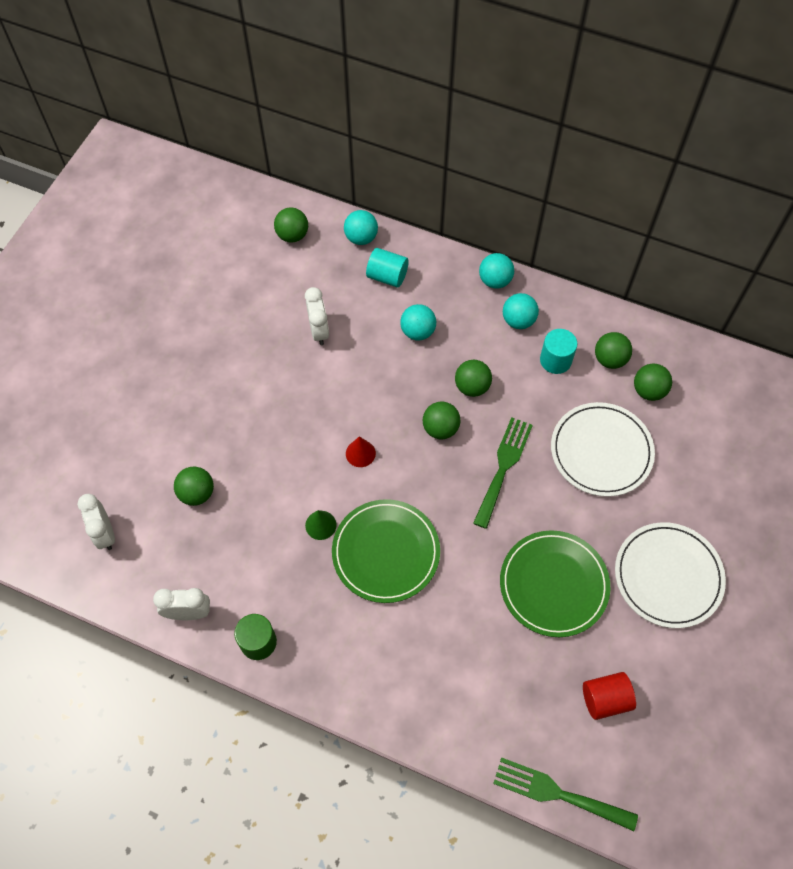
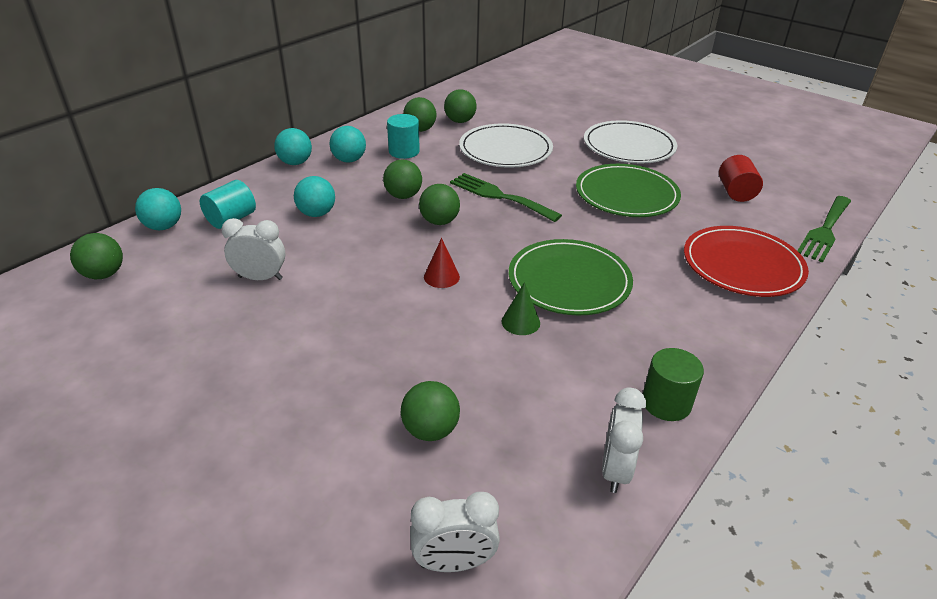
camera: 75 degrees left, 25 degrees down
none -> red plate [684,226,809,297]

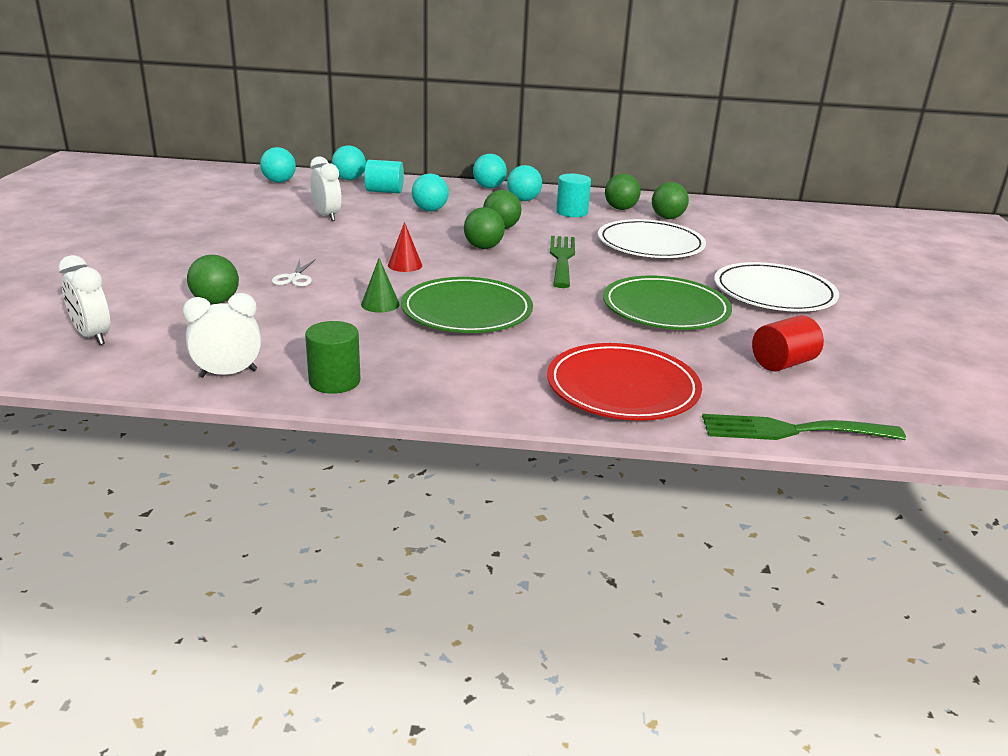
camera: 55 degrees right, 10 degrees down
green ball [70,233,123,279] -> turquoise ball [260,147,296,183]
none -> white scissors [272,259,316,287]

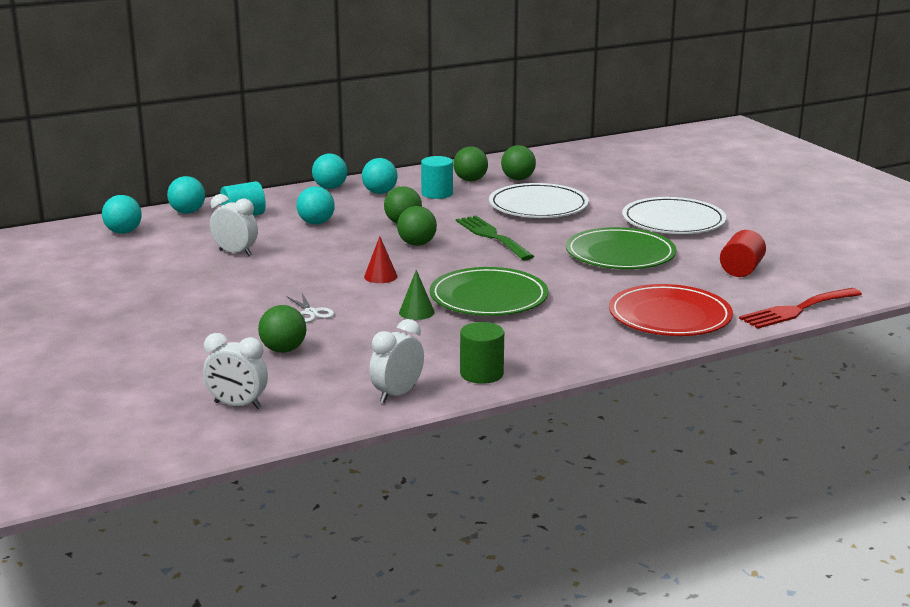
camera: 30 degrees left, 5 degrees down
green fork [702,414,906,440] -> red fork [739,288,862,329]

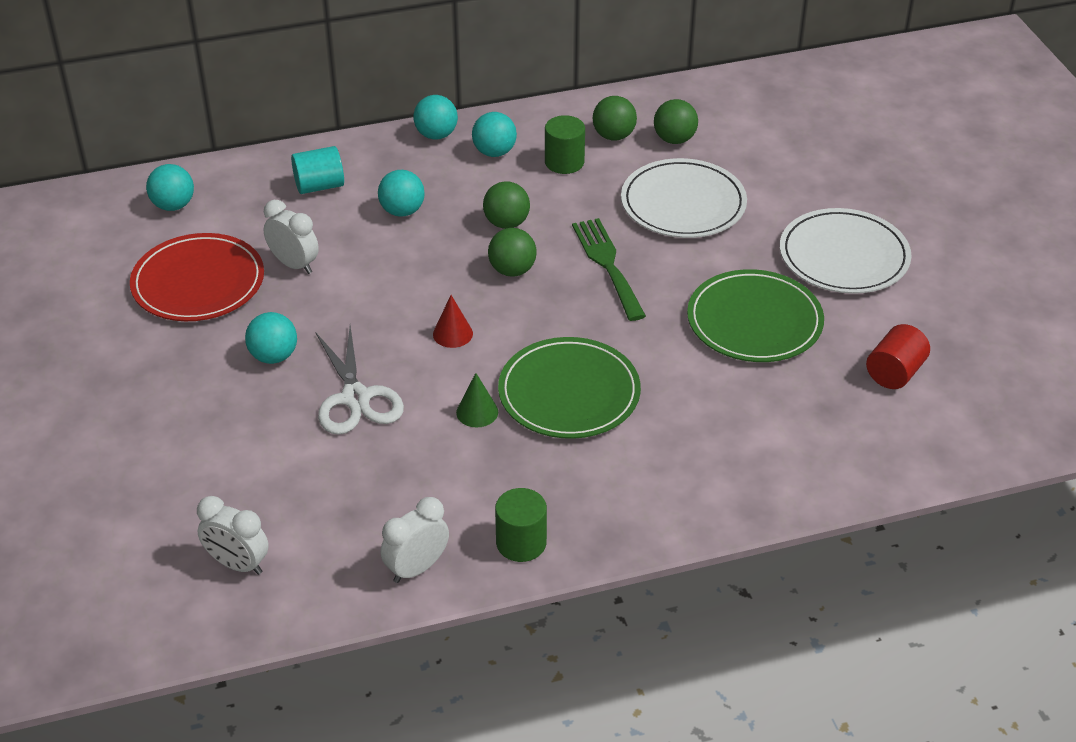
camera: 10 degrees right, 20 degrees up
turquoise ball [167,176,205,214] -> turquoise ball moved to [245,312,297,364]
green ball [258,305,306,353] -> none
white scissors [286,294,334,323] -> white scissors [315,326,404,435], size x1.88
turquoise cylinder [421,156,453,199] -> green cylinder [545,115,585,174]
red plate [609,284,733,336] -> red plate moved to [130,233,264,321]
red fork [739,288,862,329] -> none

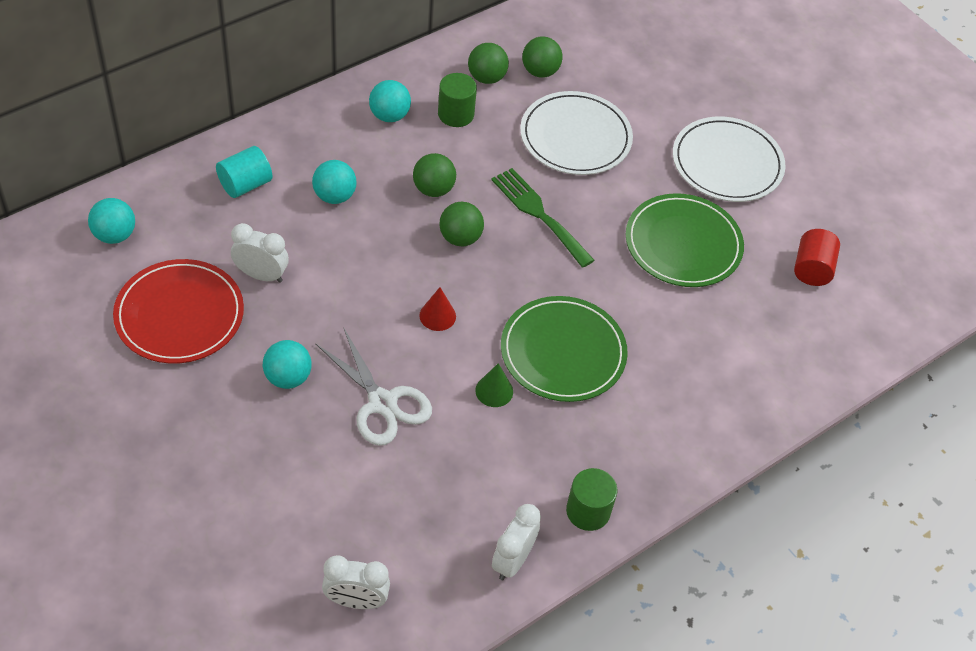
camera: 25 degrees left, 10 degrees up
turquoise ball [413,95,458,139] -> none

